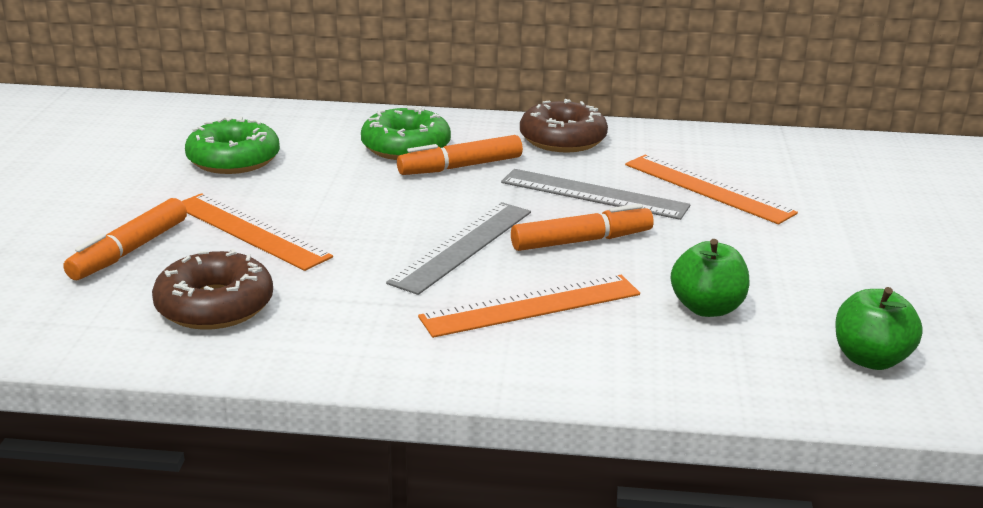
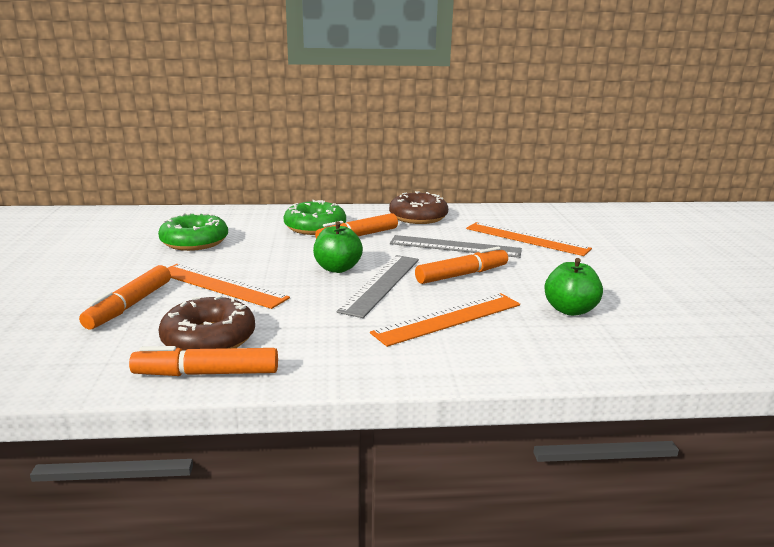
camera: 10 degrees left, 5 degrees down
green apple [835,287,923,370] -> green apple moved to [313,221,363,273]
none -> orange marker [129,346,278,376]

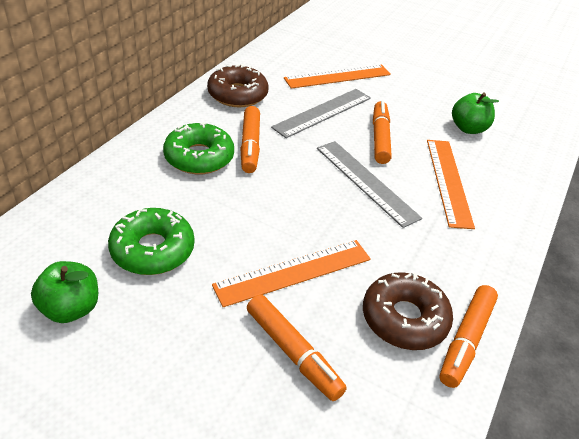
camera: 60 degrees left, 20 degrees up
green apple [313,221,363,273] -> green apple moved to [31,261,98,323]

